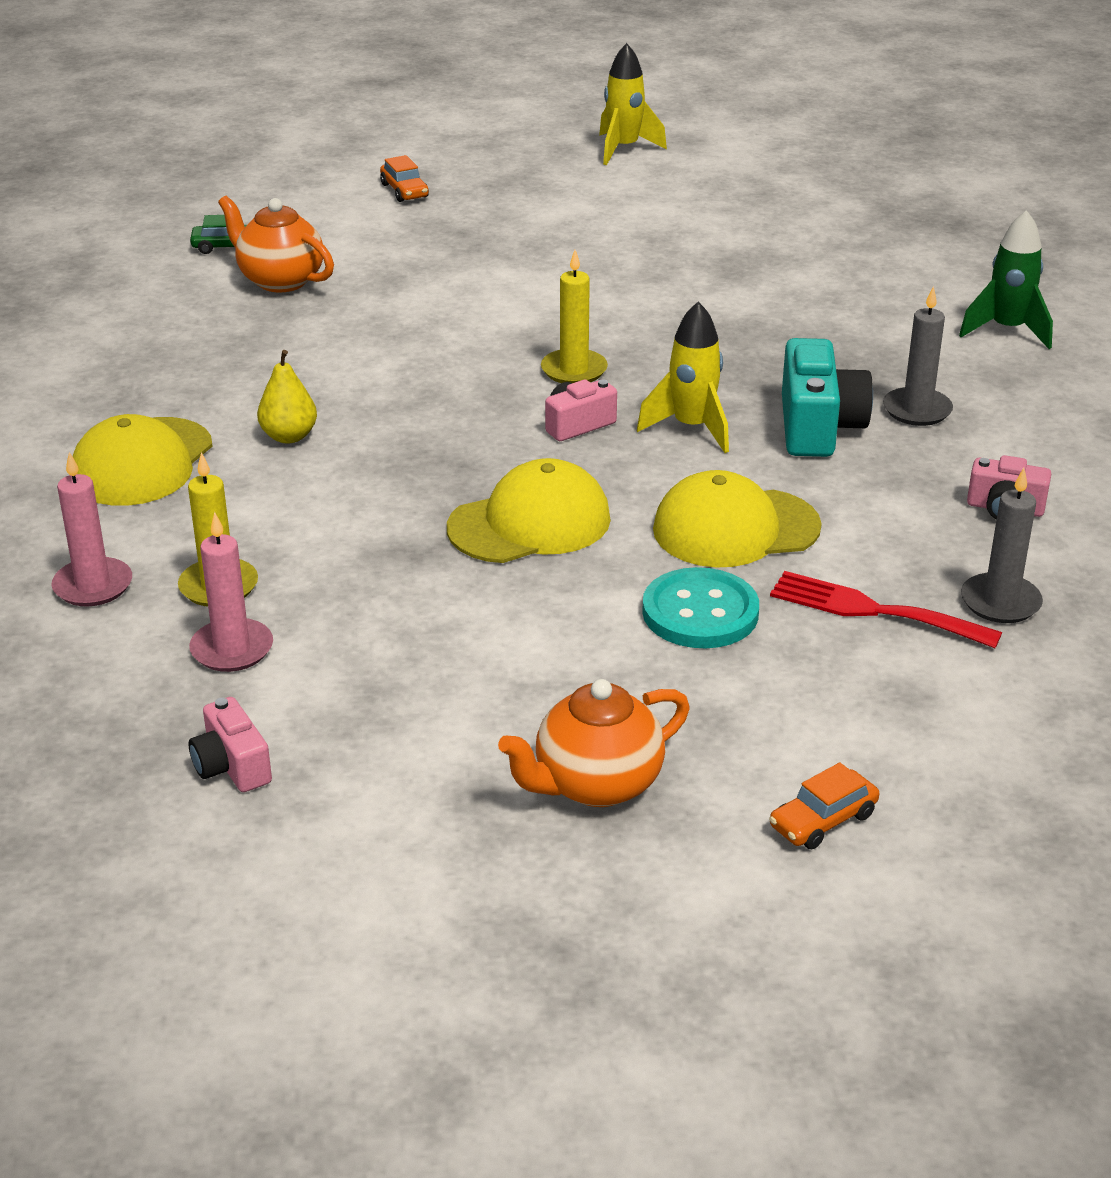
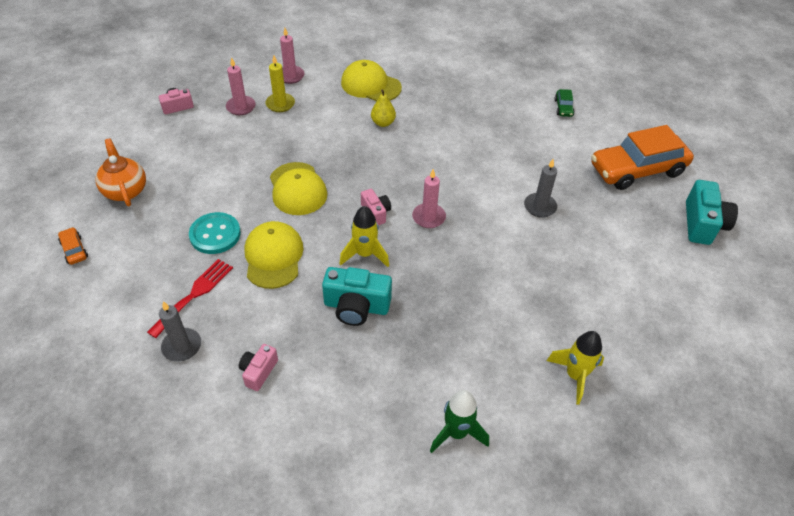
camera: 95 degrees right, 15 degrees up
orange teapot [218,196,334,293] -> none
orange car [380,155,429,202] -> orange car [591,125,694,190], size x2.48
yellow candle [541,250,608,383] -> pink candle [412,169,446,228]
yellow rocket [599,43,667,165] -> yellow rocket moved to [547,331,604,405]
grey candle [883,286,953,426] -> grey candle moved to [524,159,557,218]
none -> turquoise camera [686,180,738,245]

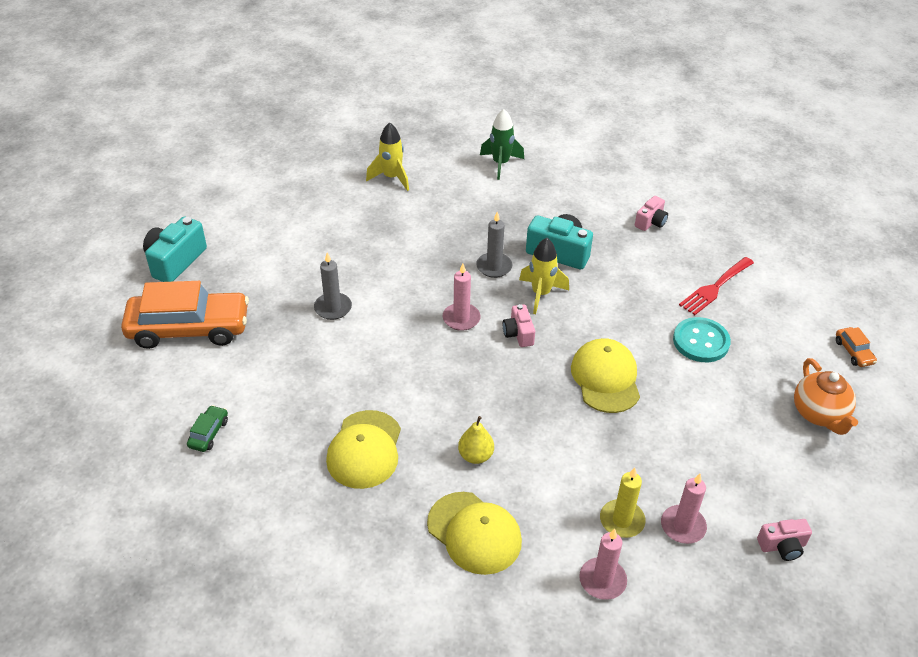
camera: 165 degrees left, 5 degrees down
grey candle [159,301,201,362] -> grey candle moved to [476,212,512,278]
yellow cap [244,221,304,289] -> yellow cap moved to [326,410,401,489]

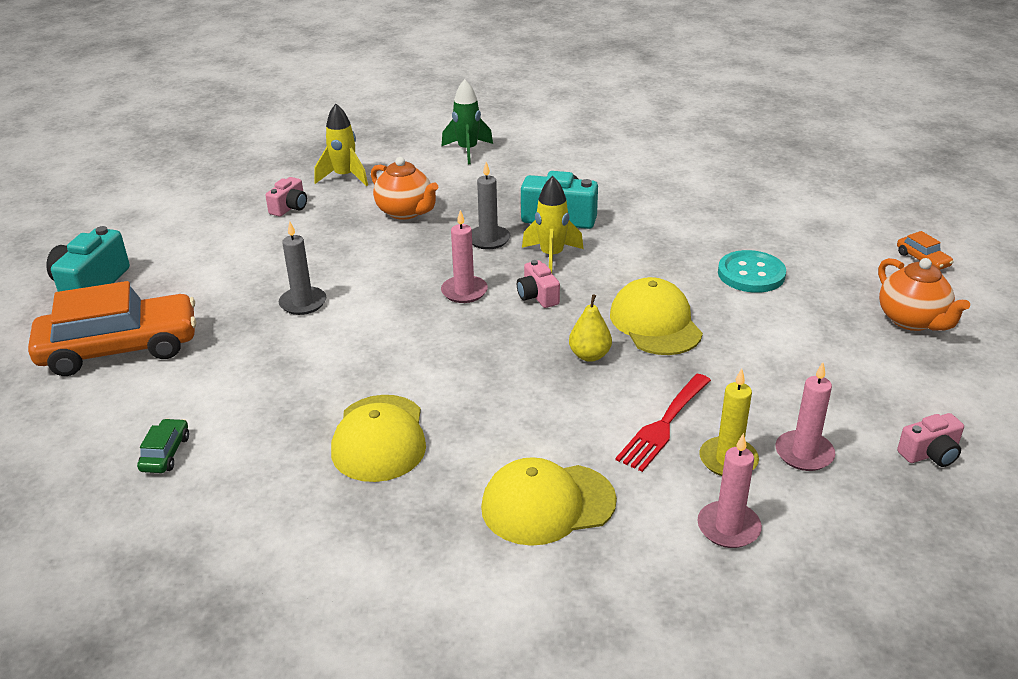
camera: 10 degrees left, 10 degrees down
yellow cap [427,492,522,575] -> yellow cap turned 135 degrees clockwise [481,457,617,546]
yellow pear [458,416,494,464] -> yellow pear moved to [569,294,612,362]
pink camera [635,196,668,231] -> pink camera moved to [265,177,307,217]
red fork [679,257,754,315] -> red fork moved to [615,374,711,472]
none -> orange teapot [371,157,438,220]

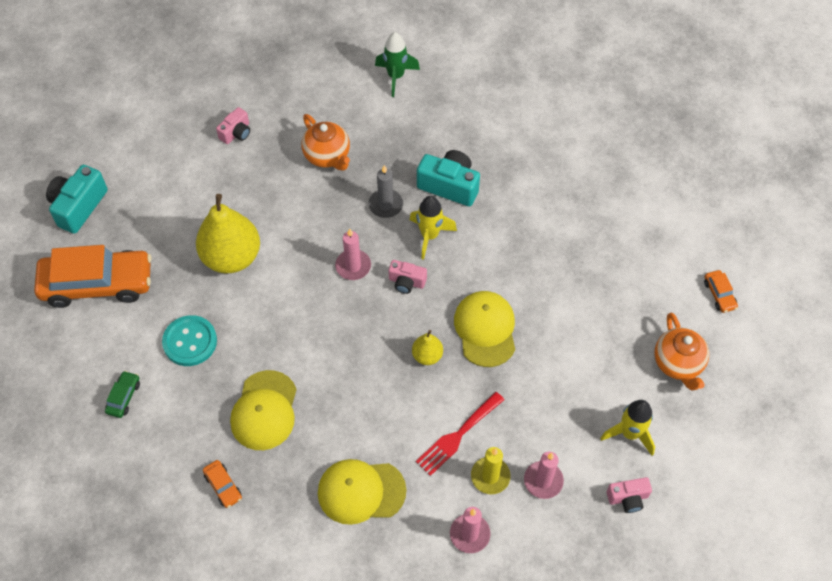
camera: 10 degrees right, 25 degrees up
grey candle [279,221,326,315] -> yellow pear [196,194,260,273]
yellow rocket [315,104,368,186] -> yellow rocket moved to [600,400,655,456]
pink camera [517,260,560,308] -> pink camera turned 60 degrees counterclockwise [389,260,427,294]
turquoise button [718,250,786,293] -> turquoise button moved to [162,315,217,366]
none -> orange car [203,460,242,508]

